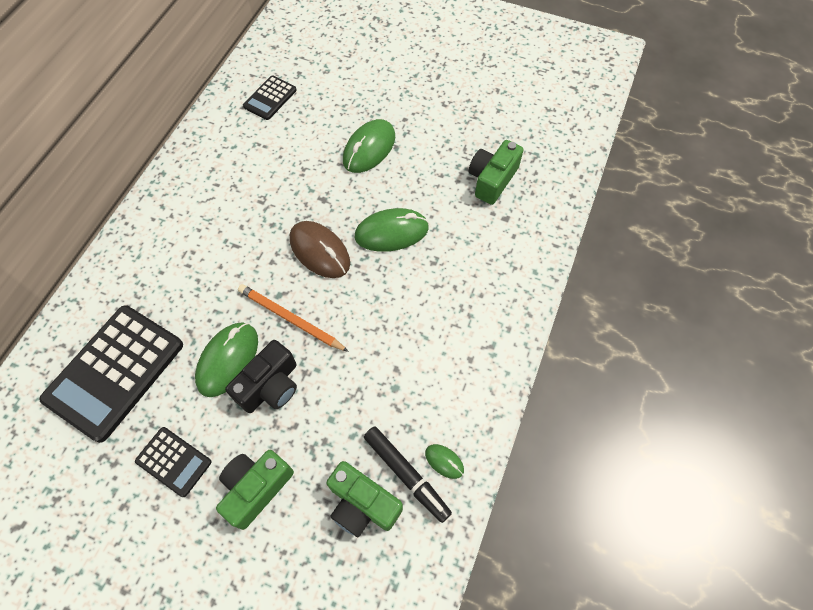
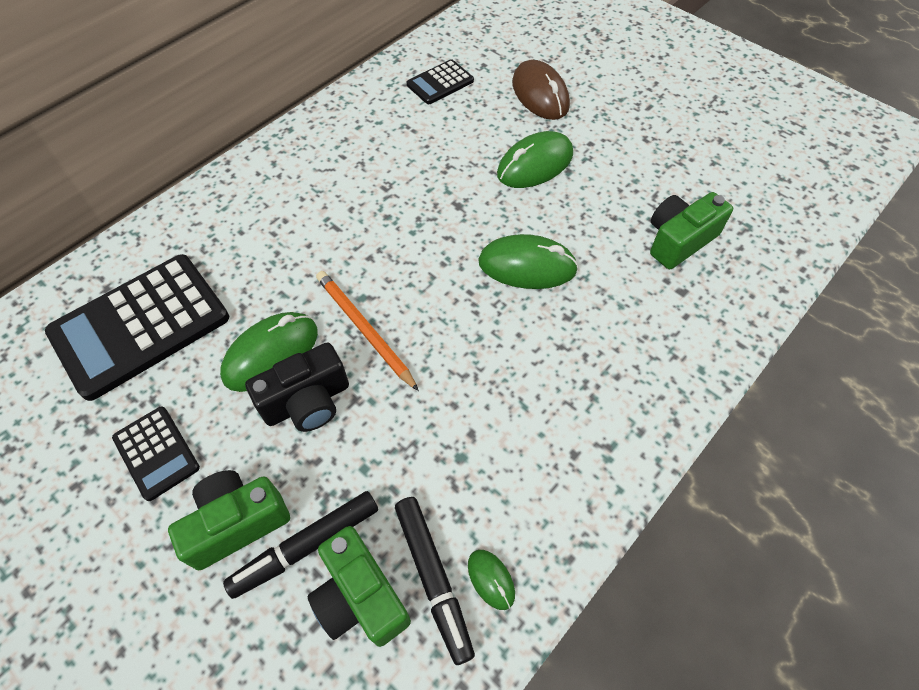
camera: 20 degrees right, 5 degrees down
brown mouse [290,221,350,278] -> brown mouse moved to [512,60,570,120]
none -> black marker [223,491,378,599]

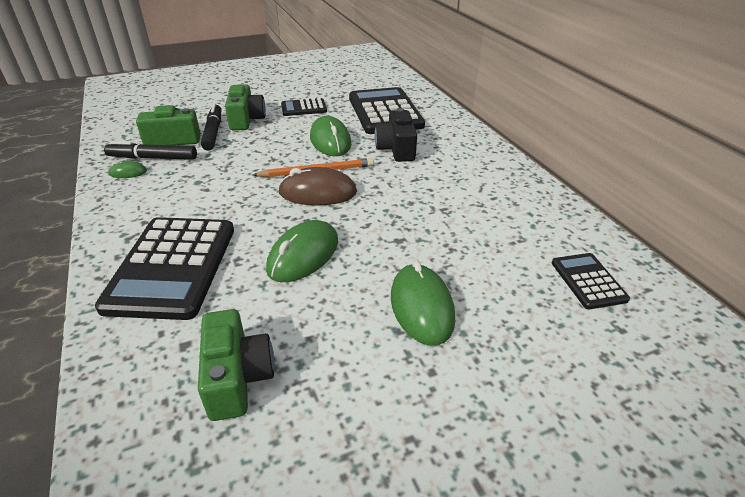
camera: 115 degrees right, 20 degrees down
black camera [245,343,349,432] -> black camera moved to [374,108,417,162]
brown mouse [512,60,570,120] -> brown mouse moved to [278,167,357,205]
none -> black calculator [95,217,234,320]

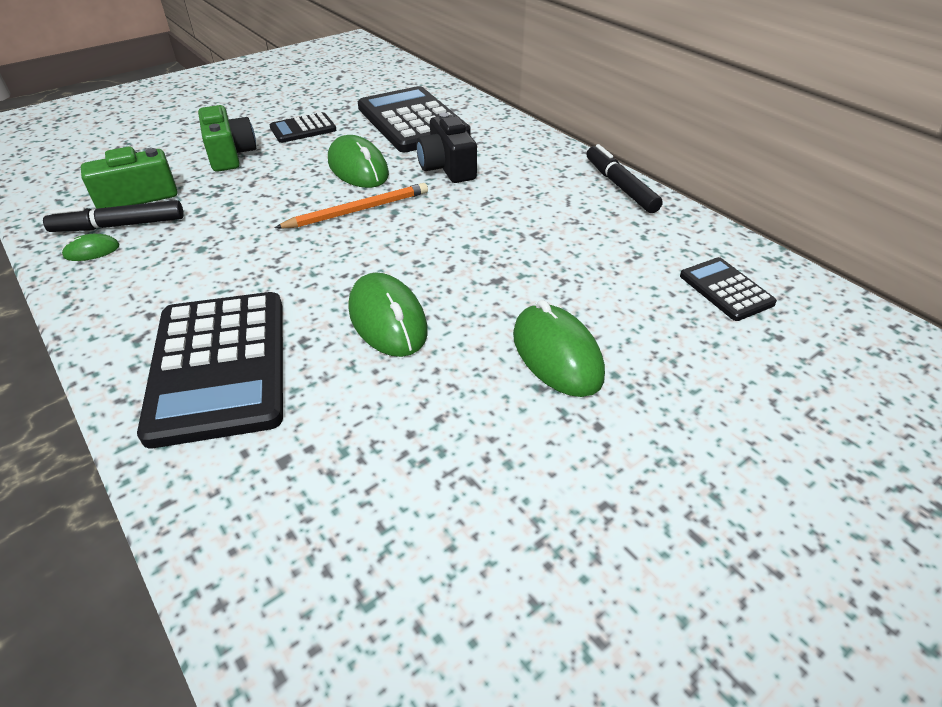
camera: 15 degrees left, 5 degrees up
green camera [198,309,275,421] -> none
black marker [201,103,221,151] -> black marker moved to [586,144,663,213]
green mouse [266,220,338,282] -> green mouse turned 45 degrees counterclockwise [349,273,428,357]
brown mouse [278,167,357,205] -> none

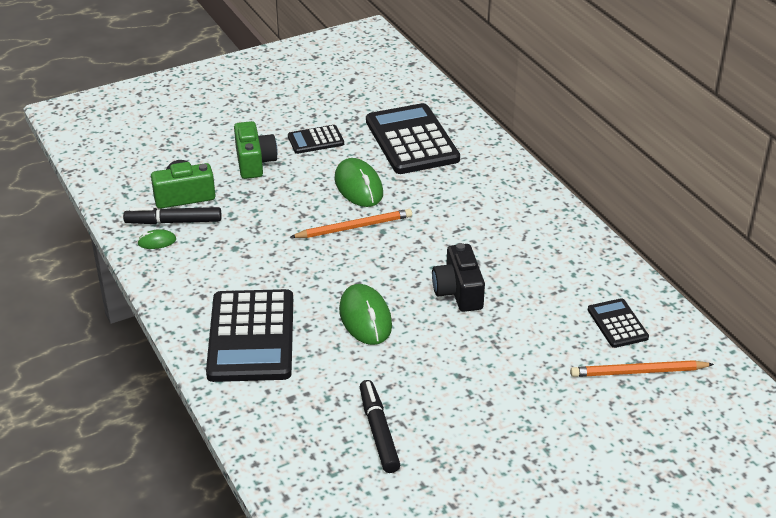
camera: 10 degrees right, 5 degrees down
black camera [416,113,477,183] -> black camera moved to [432,243,485,312]
green mouse [513,300,605,397] -> none
black marker [586,144,663,213] -> black marker moved to [360,380,400,473]
none -> orange pencil [570,360,714,377]

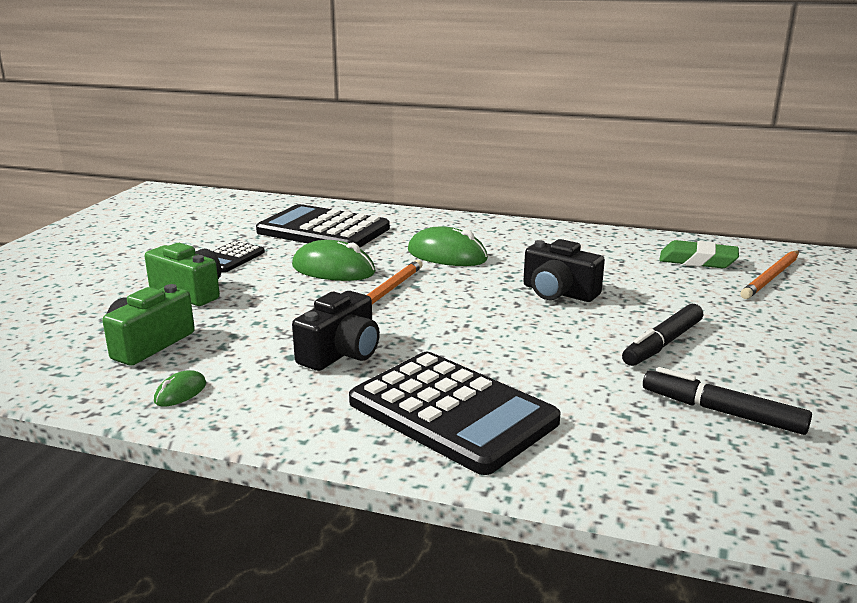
camera: 45 degrees left, 15 degrees down
black marker [123,207,221,224] -> black marker moved to [622,304,703,366]
green mouse [339,284,392,345] -> green mouse moved to [408,227,488,266]
black calculator [588,298,649,348] -> green eraser [659,240,739,268]
none -> black camera [292,291,380,371]

